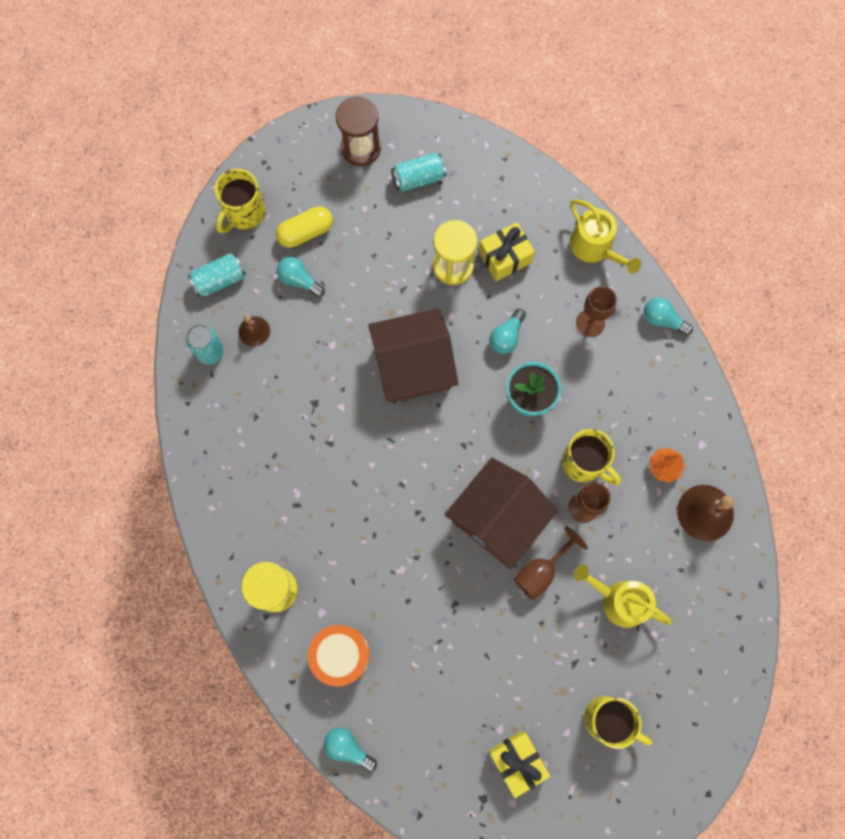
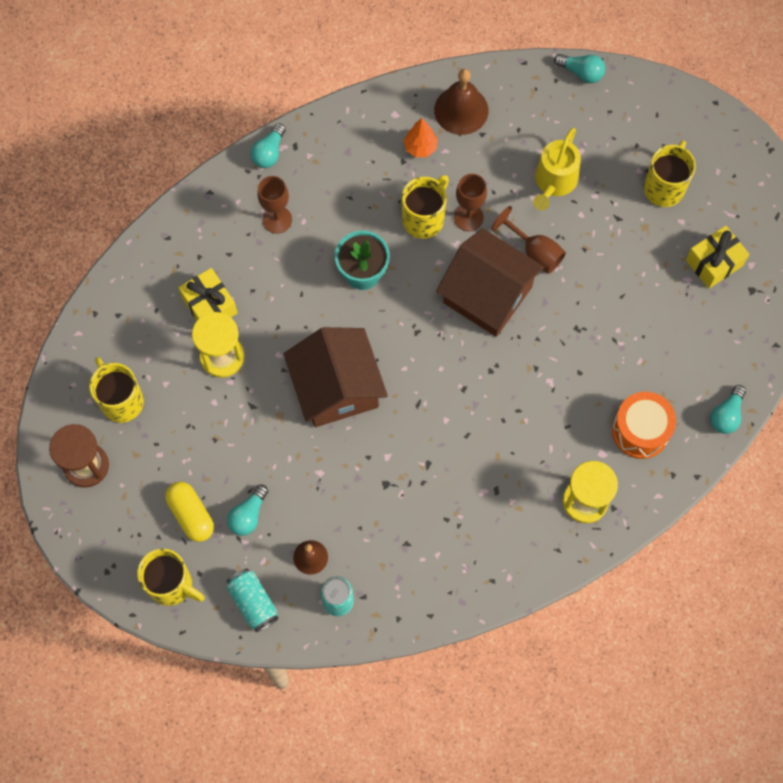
camera: 95 degrees left, 5 degrees down
turquoise can [391,153,447,192] -> yellow mug [89,357,144,423]
turquoise light bulb [489,309,526,354] -> turquoise light bulb moved to [554,54,605,83]
yellow watering can [570,200,641,274] -> none

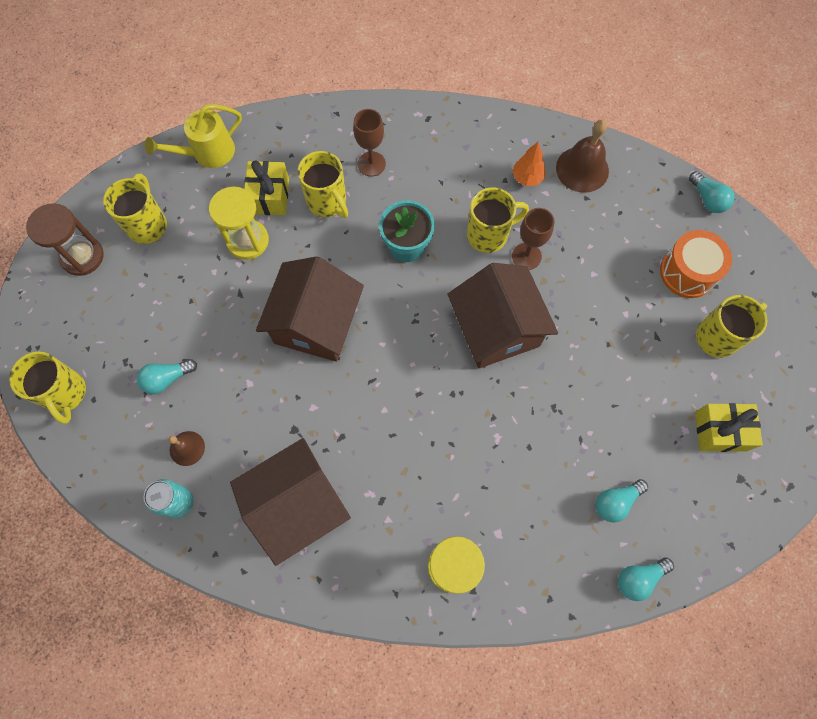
camera: 35 degrees right, 0 degrees up
yellow capsule [165,482,214,542] -> none
turquoise can [227,568,278,632] -> none
turquoise light bulb [250,123,286,168] -> turquoise light bulb moved to [596,479,648,523]
brown goblet [491,206,566,274] -> none
yellow watering can [533,128,581,210] -> yellow watering can moved to [145,104,242,168]
orange drum [612,392,676,459] -> orange drum moved to [660,230,732,298]
none -> brown house [230,438,351,566]
none -> yellow mug [297,151,348,218]

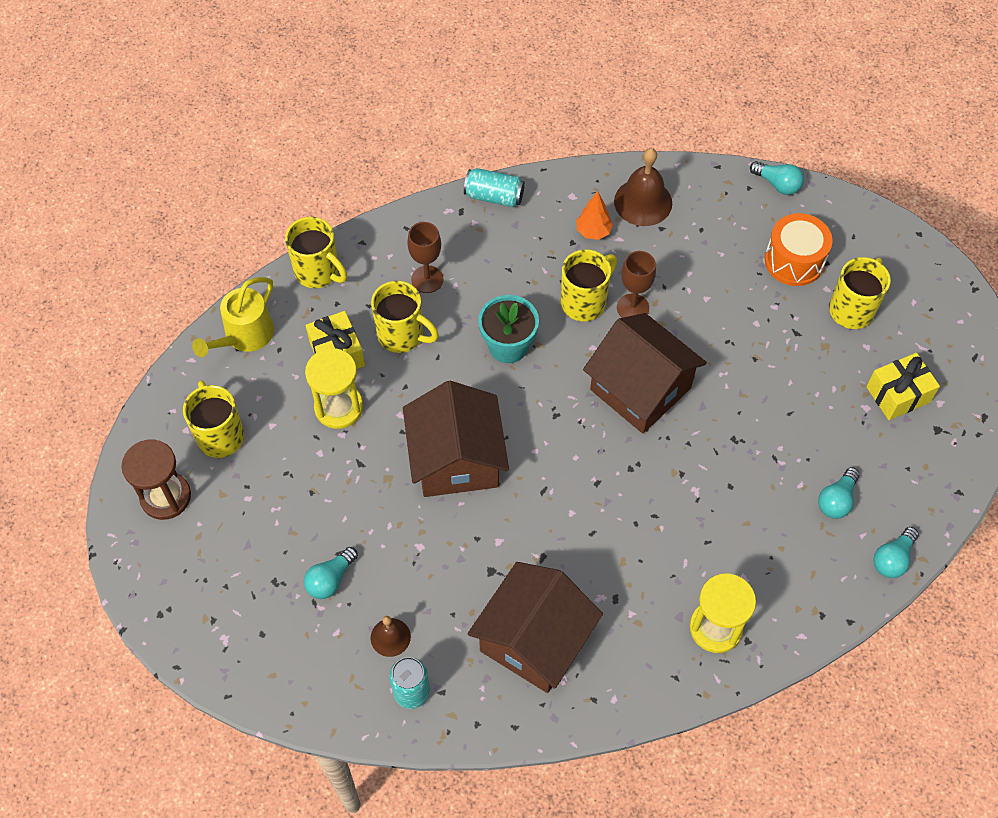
camera: 25 degrees left, 10 degrees down
yellow mug [9,351,86,424] -> yellow mug moved to [285,217,347,288]
none -> turquoise can [464,168,525,207]

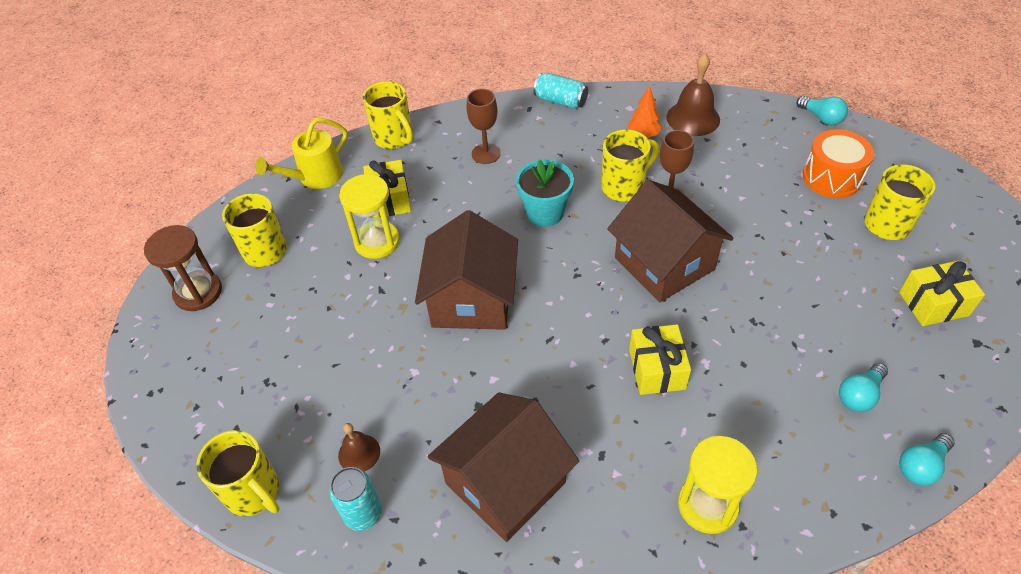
camera: 15 degrees right, 10 degrees down
turquoise light bulb [304,547,358,599] -> none
yellow mug [371,281,439,353] -> yellow mug moved to [196,430,280,516]
none -> yellow gift [629,324,691,395]

